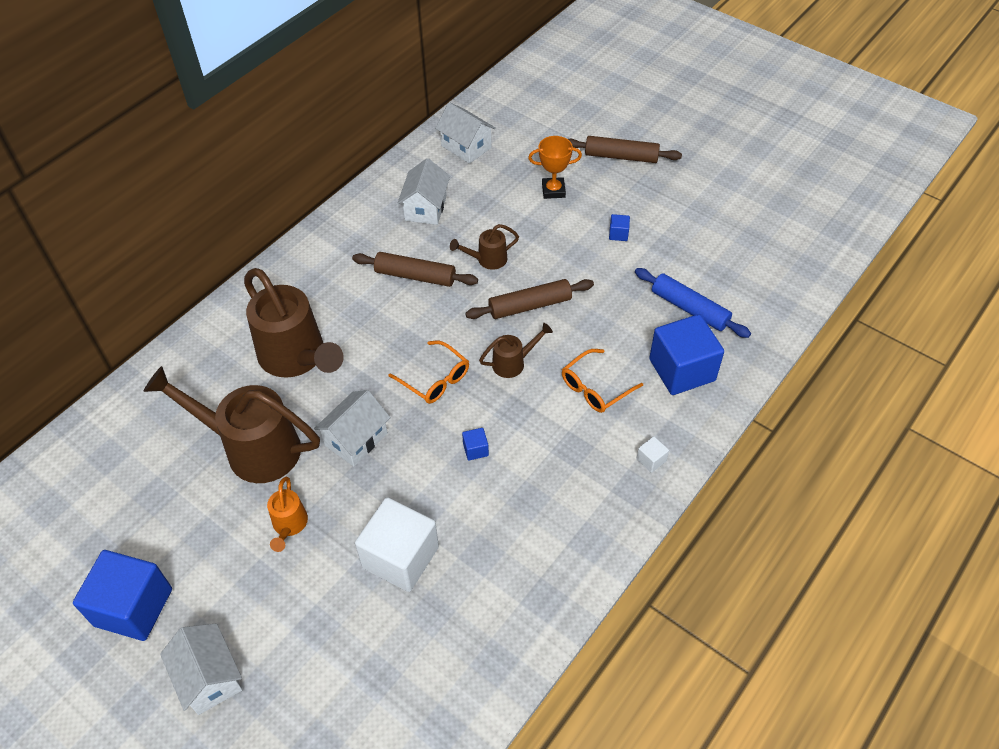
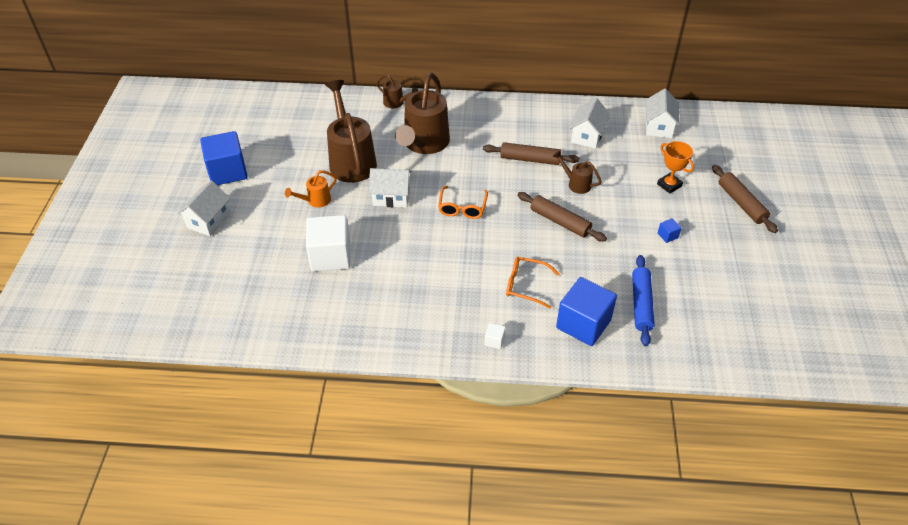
camera: 55 degrees right, 5 degrees down
brown rolling pin [352,252,478,287] -> brown rolling pin turned 60 degrees counterclockwise [483,142,579,165]
white house [397,158,450,225] -> white house turned 45 degrees counterclockwise [569,98,610,149]
blue cube [462,428,489,461] -> none
brown watering can [479,323,553,378] -> brown watering can moved to [376,74,418,108]

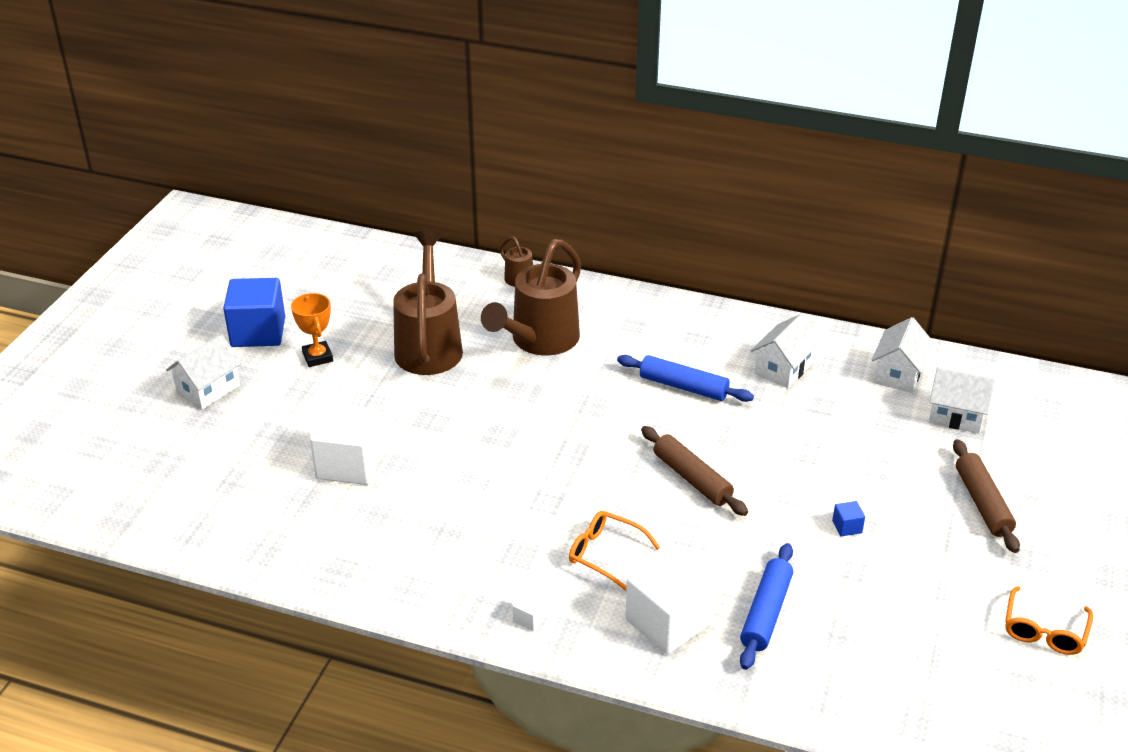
camera: 15 degrees right, 10 degrees down
orange watering can [285,170,337,208] -> none
white house [369,168,412,208] -> white house moved to [929,367,995,433]
orange glasses [438,186,488,219] -> orange glasses moved to [1005,586,1093,655]
brown rolling pin [483,142,579,165] -> blue rolling pin [617,355,754,402]
brown watering can [553,151,602,194] -> none
blue cube [556,277,617,346] -> white cube [625,549,715,654]
orange trophy [657,141,694,194] -> orange trophy moved to [291,293,333,367]

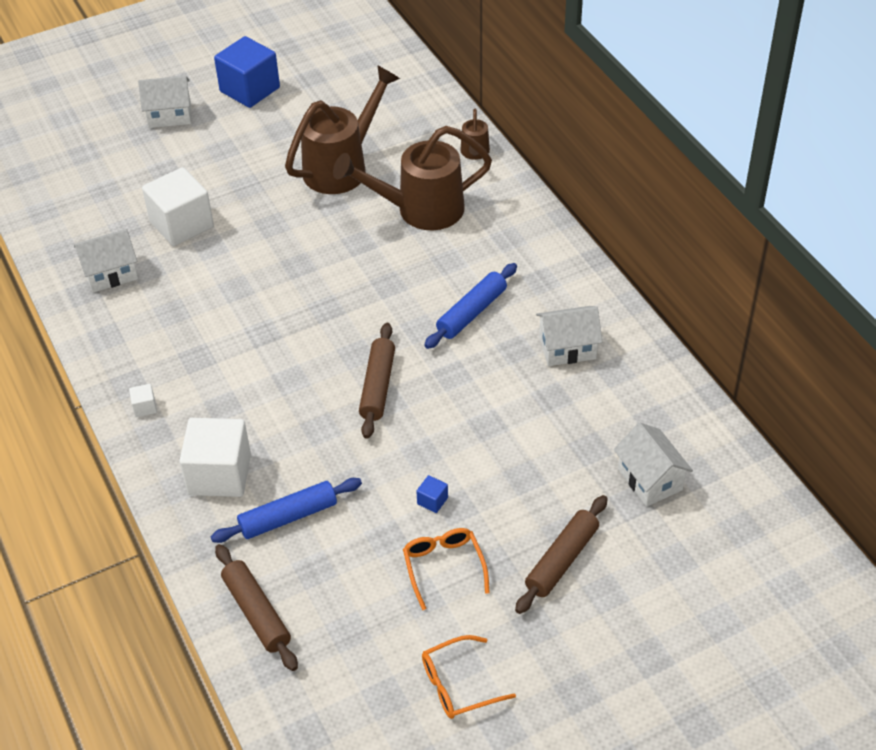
camera: 45 degrees right, 10 degrees up
orange trophy [291,293,333,367] -> none
orange glasses [569,511,661,591] -> orange glasses moved to [403,528,490,610]
blue rolling pin [617,355,754,402] -> blue rolling pin turned 60 degrees clockwise [424,263,517,349]
white house [872,317,934,393] -> white house moved to [74,229,138,293]
none -> brown rolling pin [215,544,298,671]

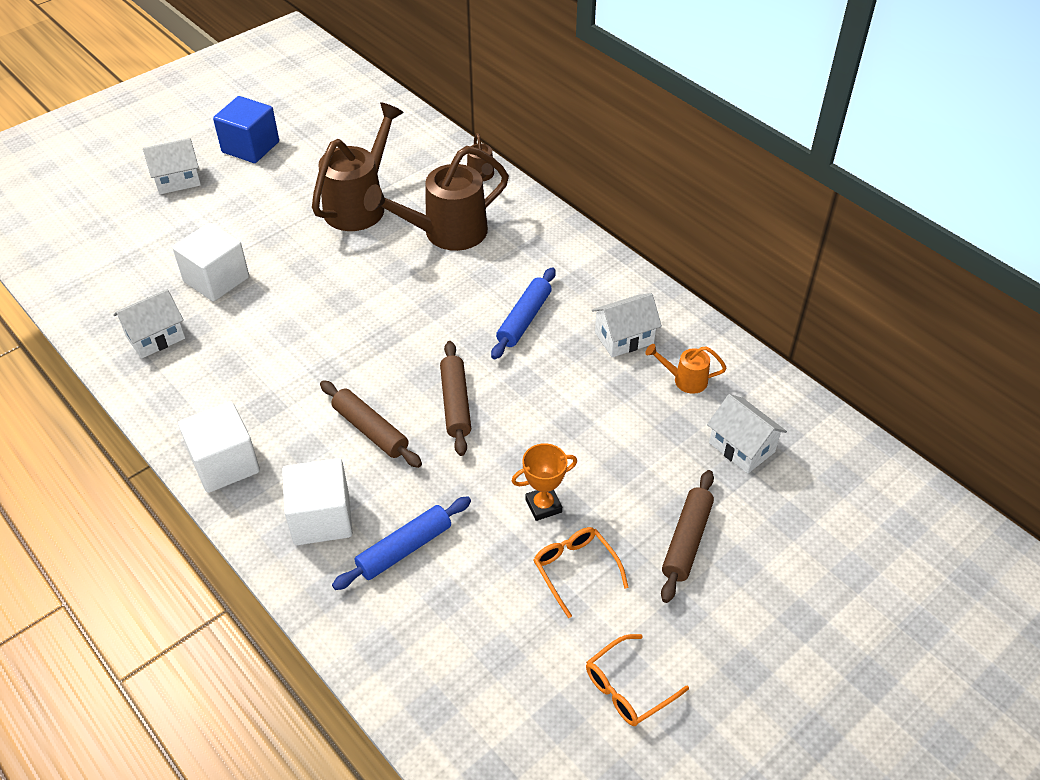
camera: 15 degrees left, 0 degrees up
white cube [129,384,157,417] -> white cube [178,401,260,493], size x2.47
brown rolling pin [215,544,298,671] -> brown rolling pin moved to [320,380,422,468]
blue cube [416,475,448,513] -> orange trophy [512,443,577,521]
none -> orange watering can [645,344,727,394]

